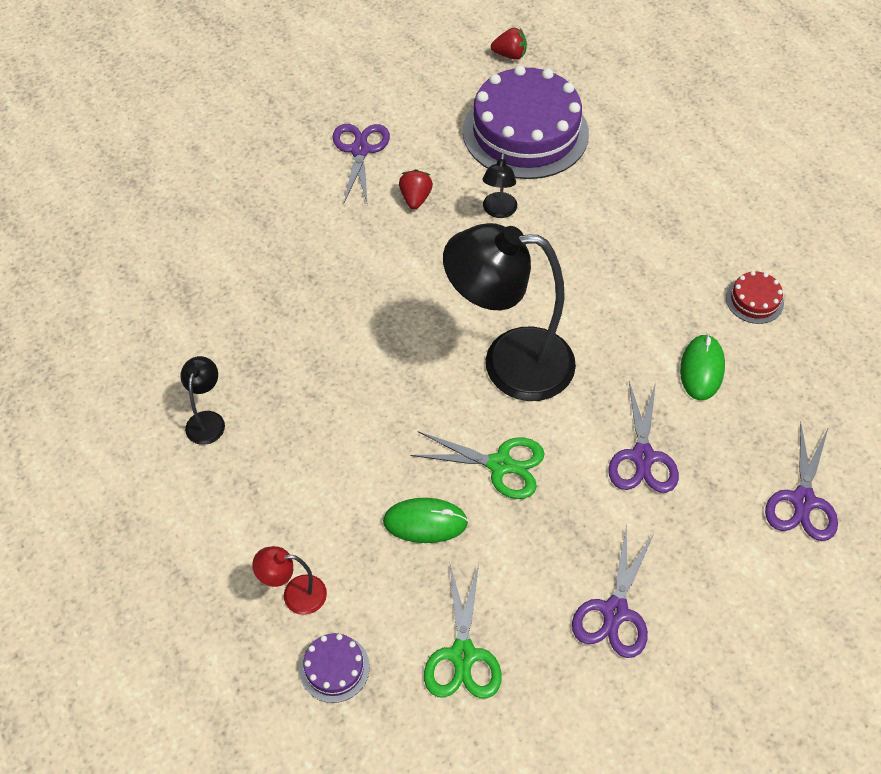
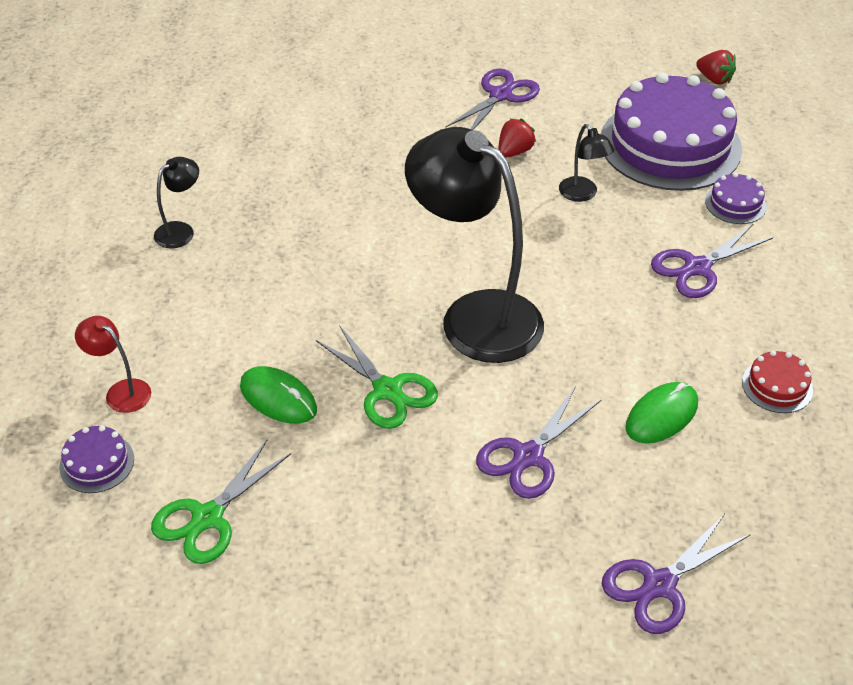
camera: 35 degrees right, 10 degrees down
black lamp [482,153,517,218] -> black lamp turned 75 degrees counterclockwise [559,124,614,202]
purple scissors [572,524,655,658] -> purple scissors moved to [651,224,773,298]
none -> purple cake [705,173,767,224]

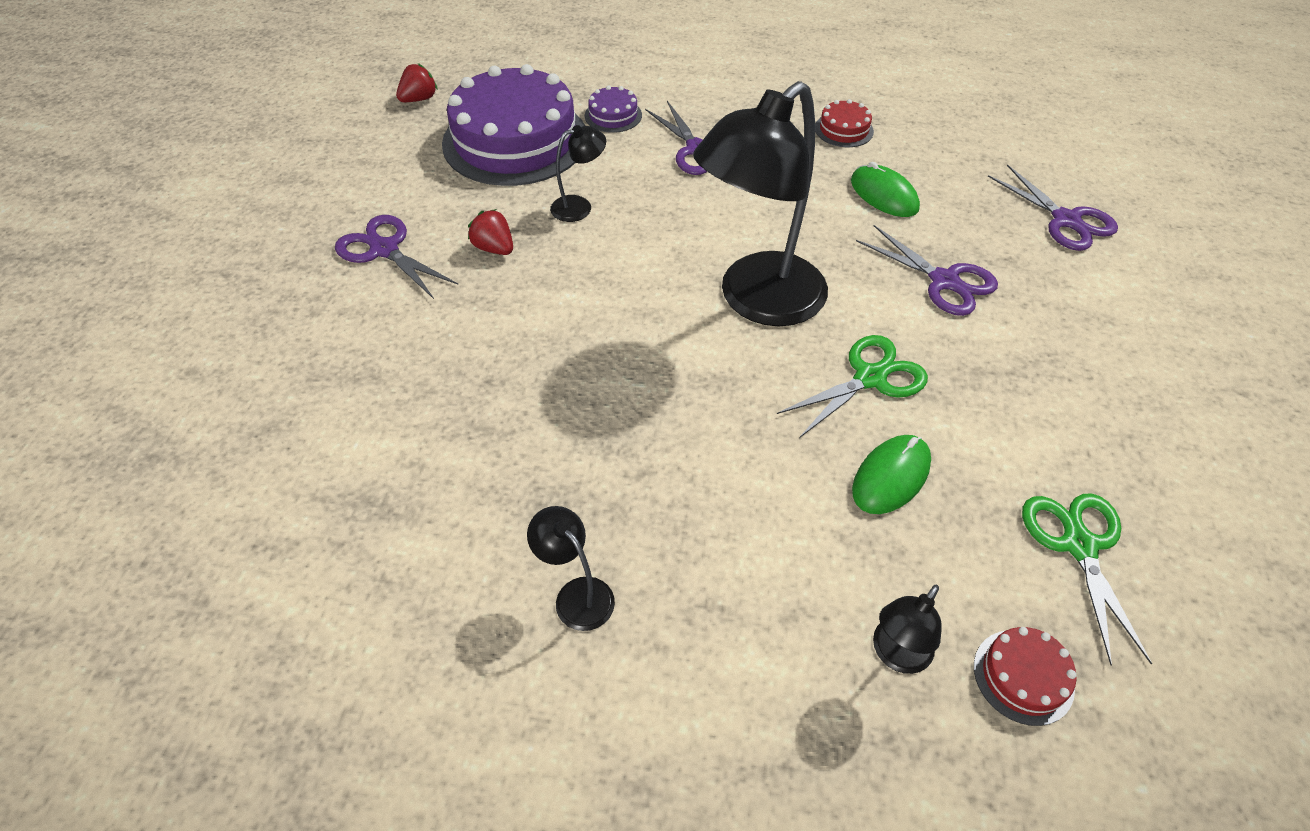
camera: 85 degrees left, 5 degrees up
purple cake [59,425,134,493] -> red cake [974,627,1077,726]
red lamp [75,316,151,413] -> black lamp [873,585,942,674]
green scissors [151,440,291,564] -> green scissors turned 135 degrees counterclockwise [1022,493,1152,665]

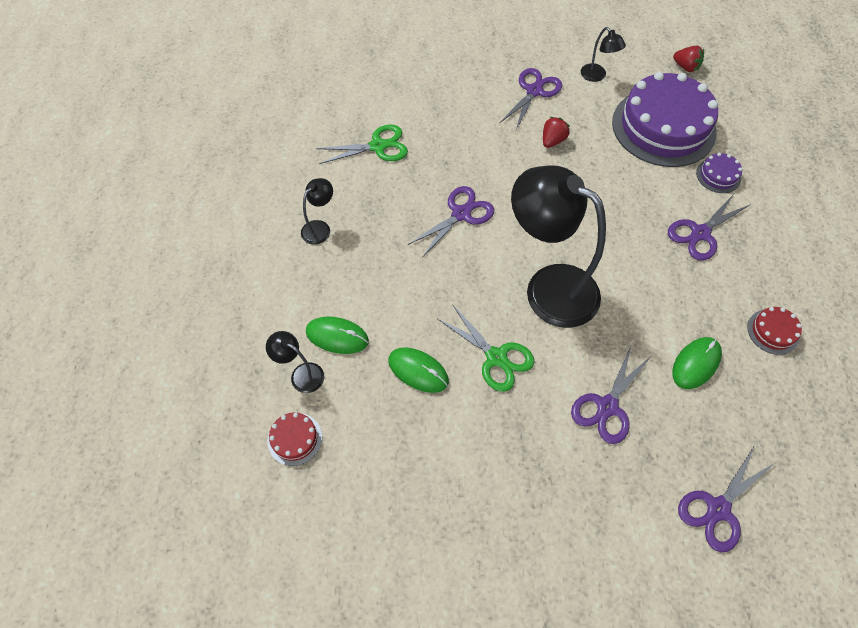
camera: 80 degrees right, 10 degrees up
black lamp [550,125,606,222] -> black lamp moved to [581,27,626,82]
green scissors [1022,493,1152,665] -> green scissors moved to [316,125,408,164]
none -> green mouse [306,316,369,354]
none -> purple scissors [408,186,494,256]

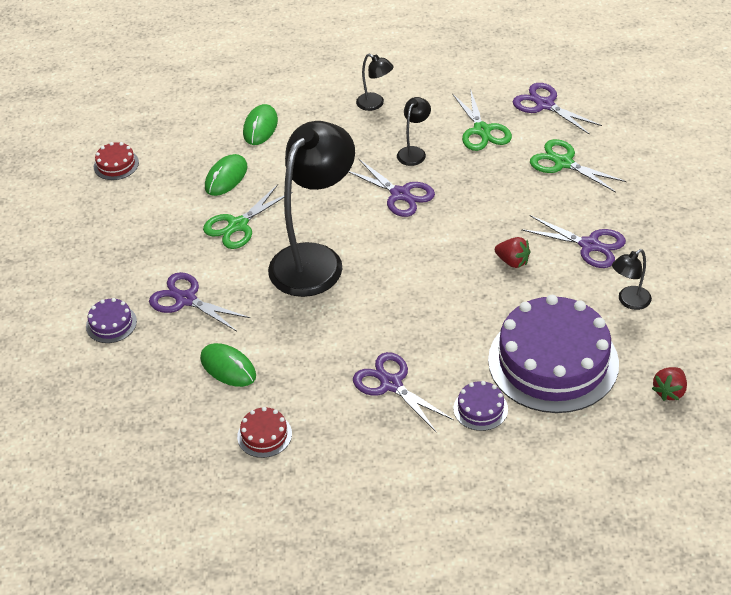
camera: 90 degrees right, 15 degrees down
black lamp [266,331,324,393] -> black lamp moved to [397,97,431,166]
red cake [268,412,322,466] -> red cake moved to [94,142,139,180]
purple scissors [678,445,776,552] -> purple scissors moved to [513,83,602,135]
none -> purple cake [86,298,137,343]
none -> green scissors [530,139,627,192]

